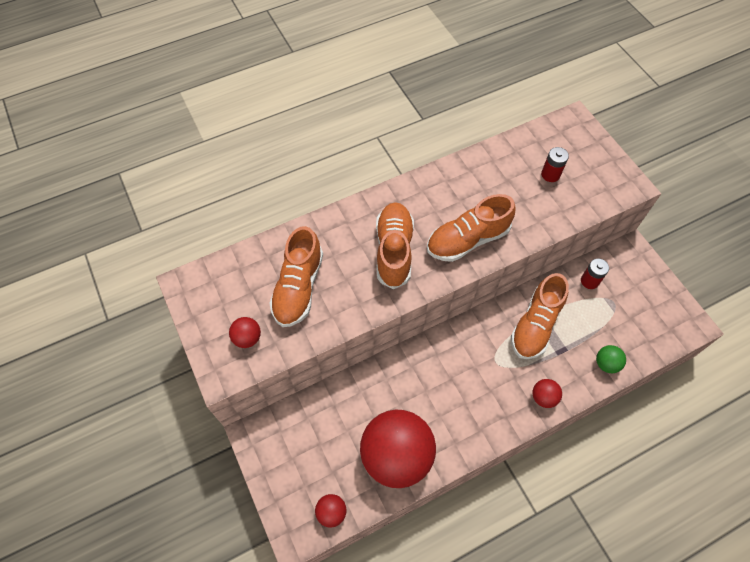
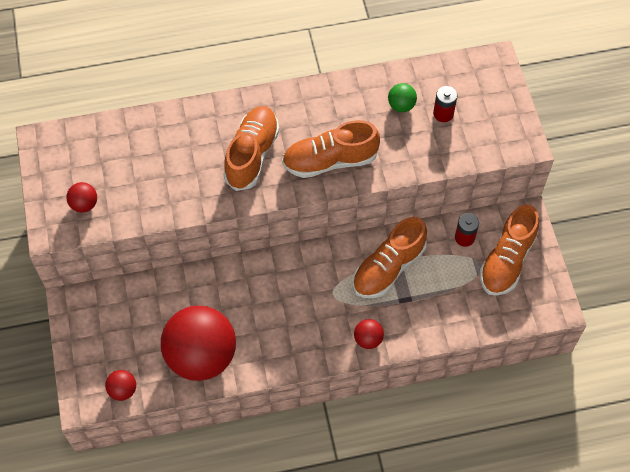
camera: 15 degrees right, 0 degrees up
orange shoe [269,226,323,327] -> orange shoe moved to [480,204,539,296]
green ball [596,345,626,373] -> green ball moved to [388,83,417,112]

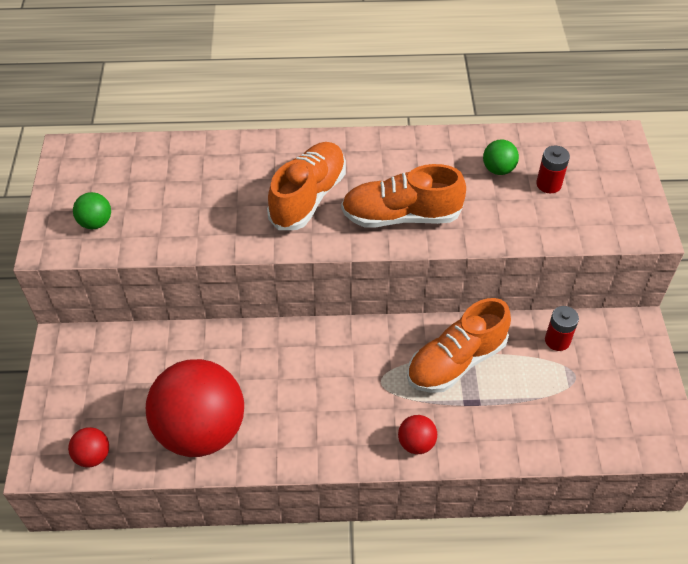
camera: 10 degrees right, 10 degrees down
red ball [66,182,97,213] -> green ball [73,192,111,229]
orange shoe [480,204,539,296] -> none

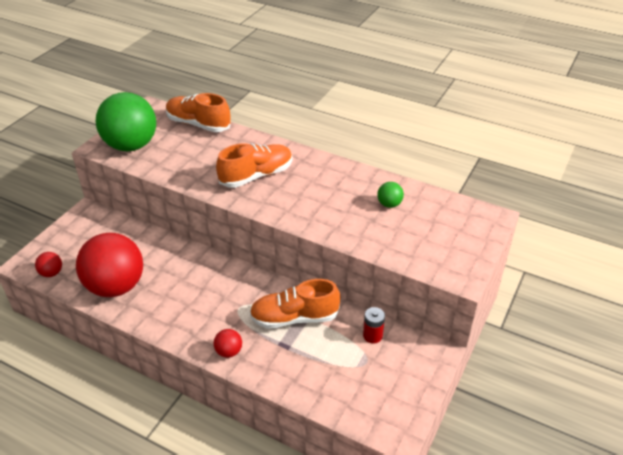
camera: 30 degrees right, 10 degrees down
green ball [73,192,111,229] -> green ball [96,92,156,151], size x2.44
orange shoe [341,164,466,227] -> orange shoe moved to [166,93,231,132]
red battery [536,145,570,193] -> none

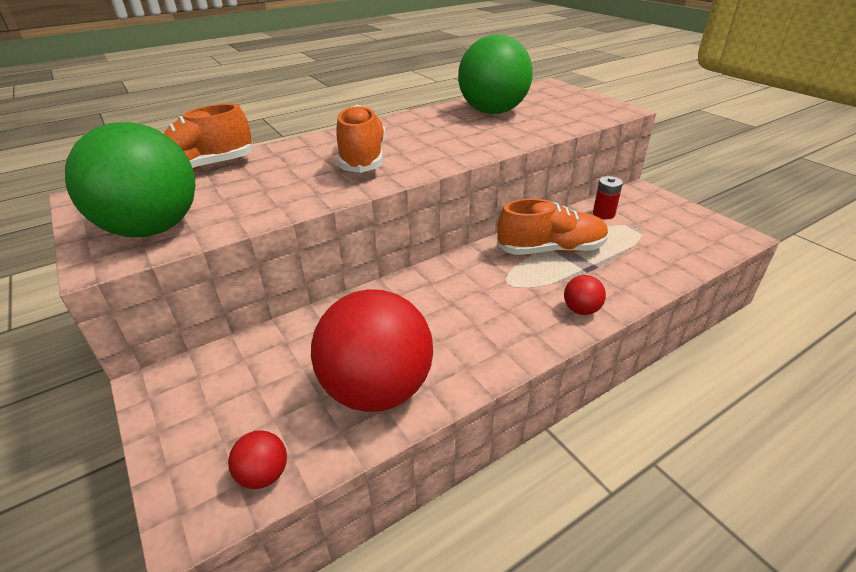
camera: 60 degrees left, 5 degrees down
orange shoe [249,279,340,329] -> orange shoe turned 120 degrees counterclockwise [497,198,608,255]
green ball [377,182,404,208] -> green ball [458,34,533,114], size x2.44

